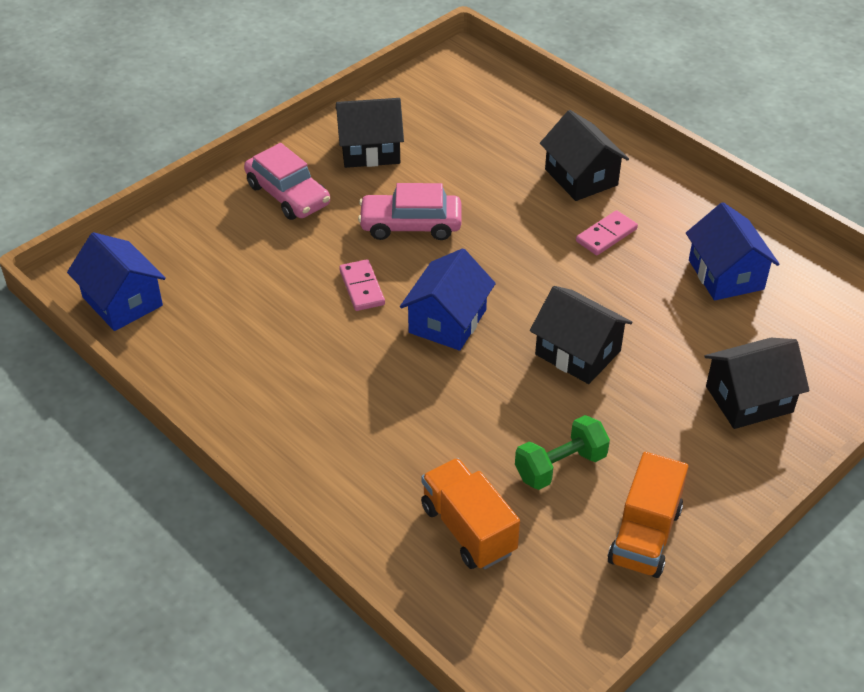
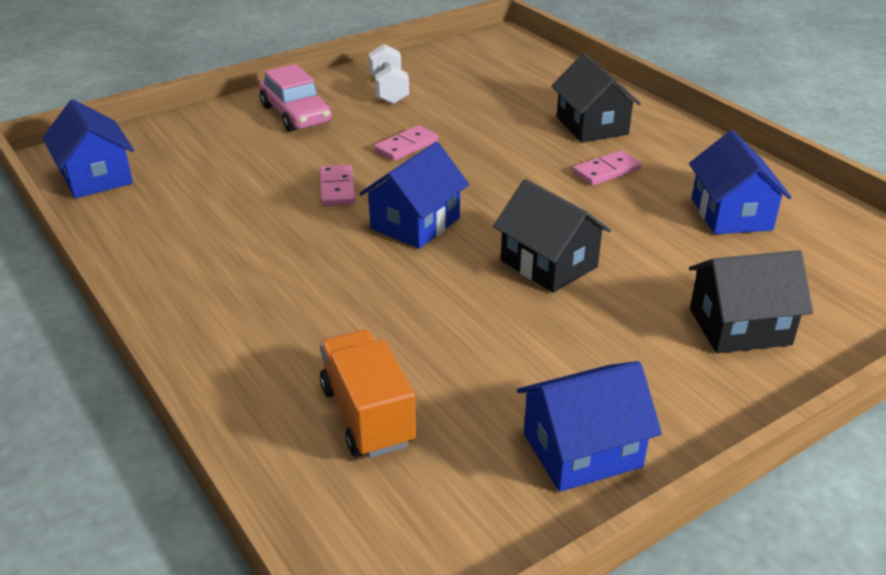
camera: 10 degrees right, 10 degrees down
black house [336,98,404,168] -> white dumbbell [369,44,409,104]
pink car [358,183,462,240] -> pink domino [374,125,438,161]
green dumbbell [515,415,610,490] -> none
orange truck [608,452,688,578] -> blue house [517,361,662,492]

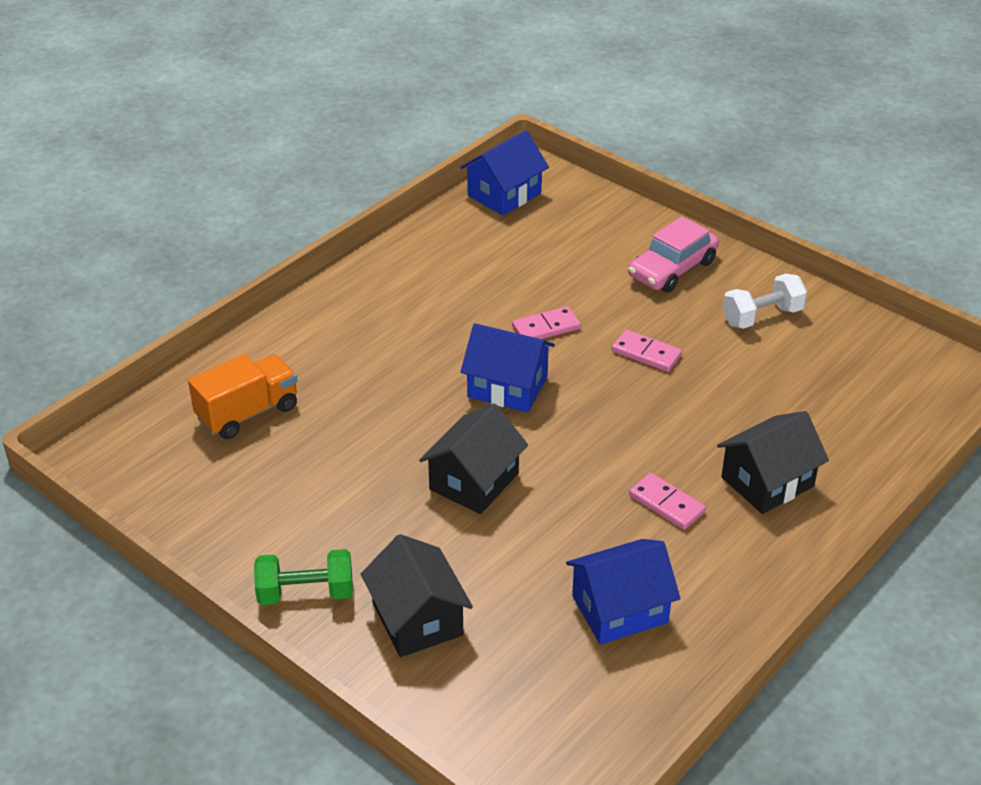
camera: 75 degrees right, 5 degrees up
blue house [517,361,662,492] -> none
none -> green dumbbell [254,549,353,605]

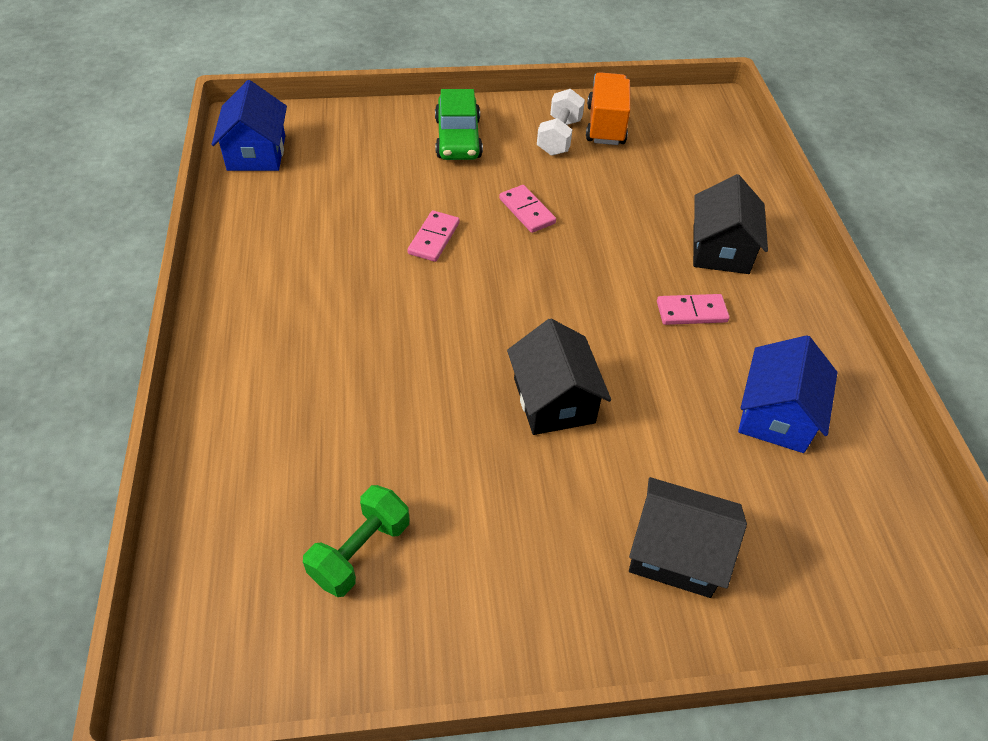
camera: 50 degrees left, 10 degrees up
orange truck [188,354,297,439] -> orange truck moved to [586,72,630,145]
green dumbbell [254,549,353,605] -> green dumbbell moved to [303,485,409,597]
blue house [460,323,555,412] -> none
pink domino [612,329,682,372] -> pink domino turned 75 degrees clockwise [499,185,556,233]
pink car [628,216,719,293] -> green car [435,89,483,160]

